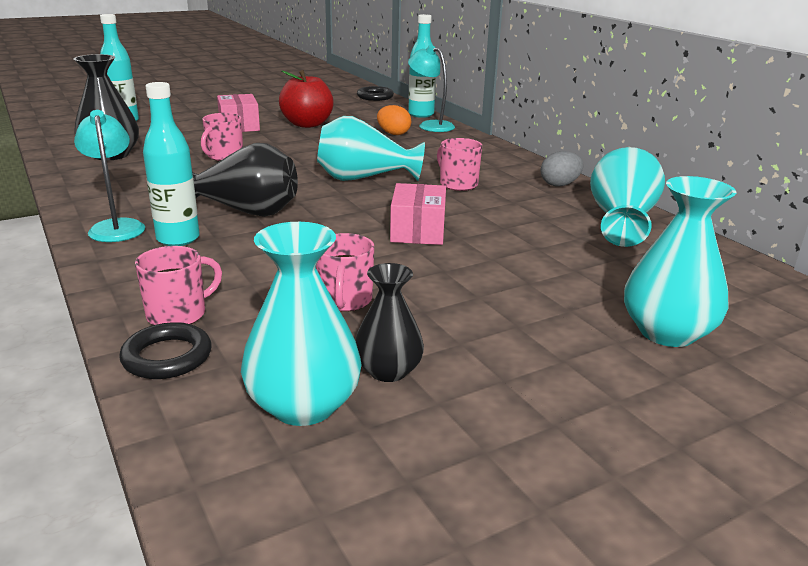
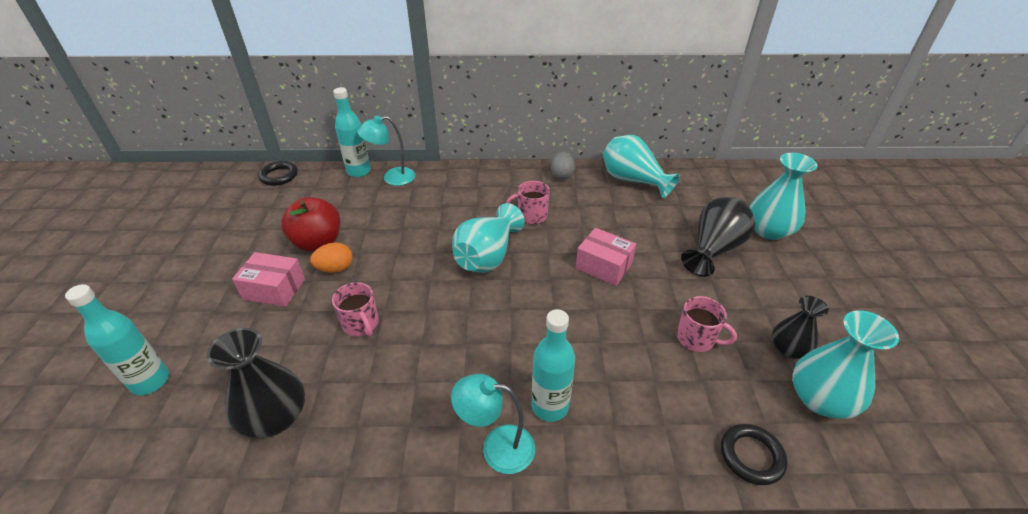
camera: 60 degrees left, 15 degrees up
pink mug [135,246,222,325] -> none
black vase [192,143,298,217] -> black vase moved to [681,197,756,277]
orange egg [377,105,411,135] -> orange egg moved to [310,243,353,273]

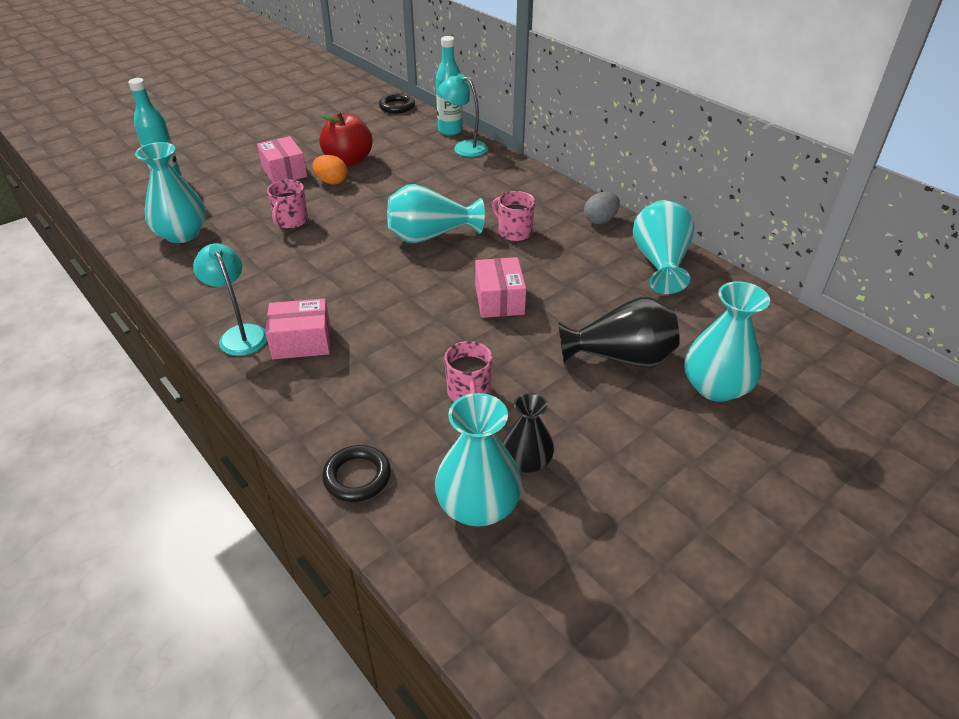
camera: 50 degrees right, 0 degrees up
black vase [207,328,305,438] -> turquoise vase [135,142,206,243]
turquoise bottle [532,309,575,422] -> pink box [265,298,330,359]

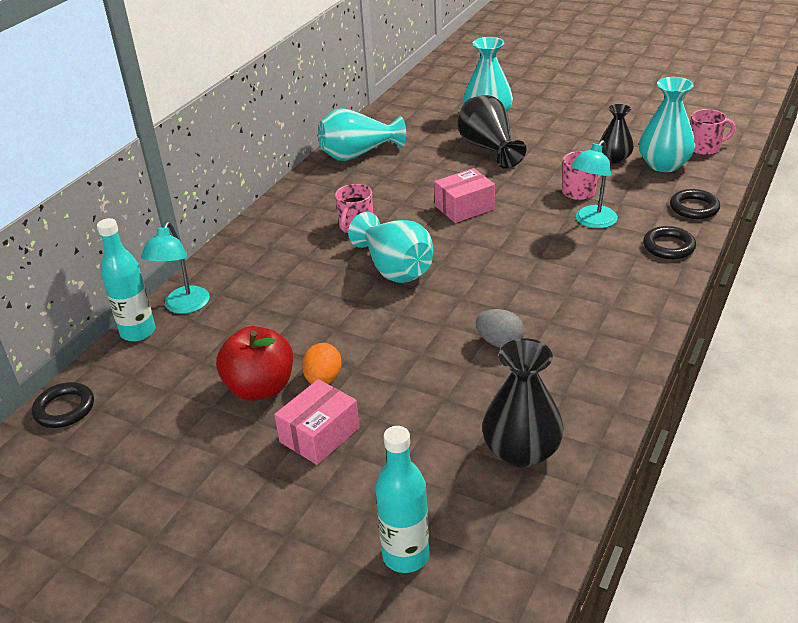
camera: 110 degrees left, 5 degrees down
turquoise vase [135,142,206,243] -> black vase [482,338,564,467]
turquoise lamp [193,243,267,356] -> turquoise lamp moved to [571,140,618,228]
pink box [265,298,330,359] -> none
pink mug [267,179,308,229] -> pink mug moved to [690,109,735,155]
grey egg [584,192,620,224] -> grey egg moved to [476,309,524,348]
none -> black ring [643,226,696,259]

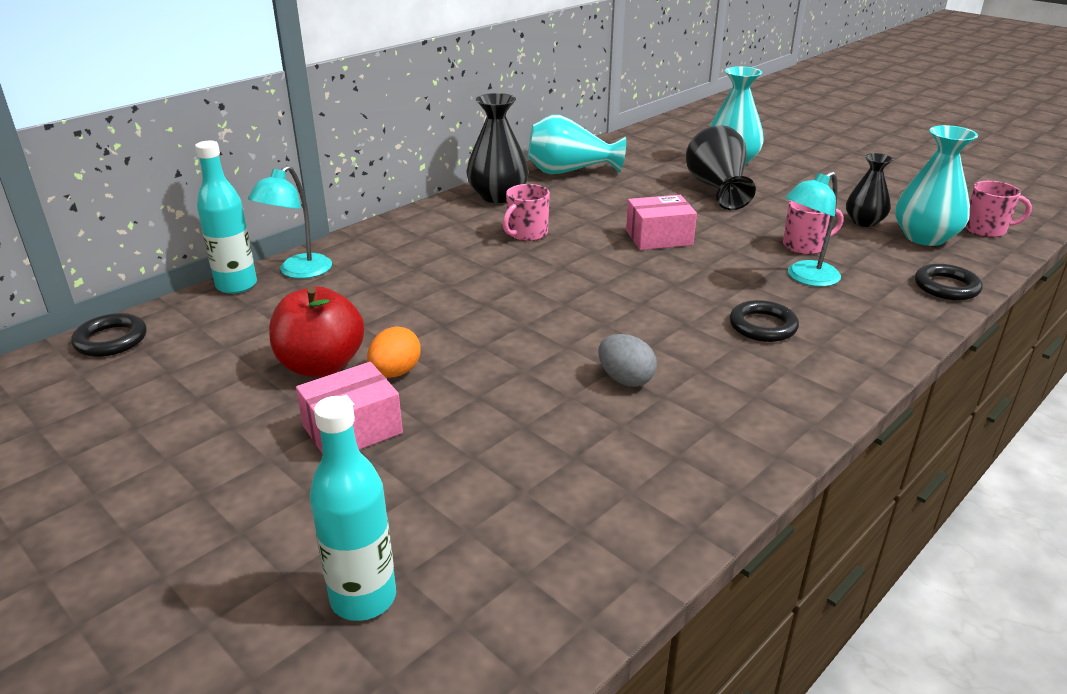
camera: 15 degrees right, 5 degrees down
turquoise vase [348,212,433,283] -> none
black vase [482,338,564,467] -> black vase moved to [466,93,529,203]
black ring [643,226,696,259] -> black ring moved to [730,300,799,342]

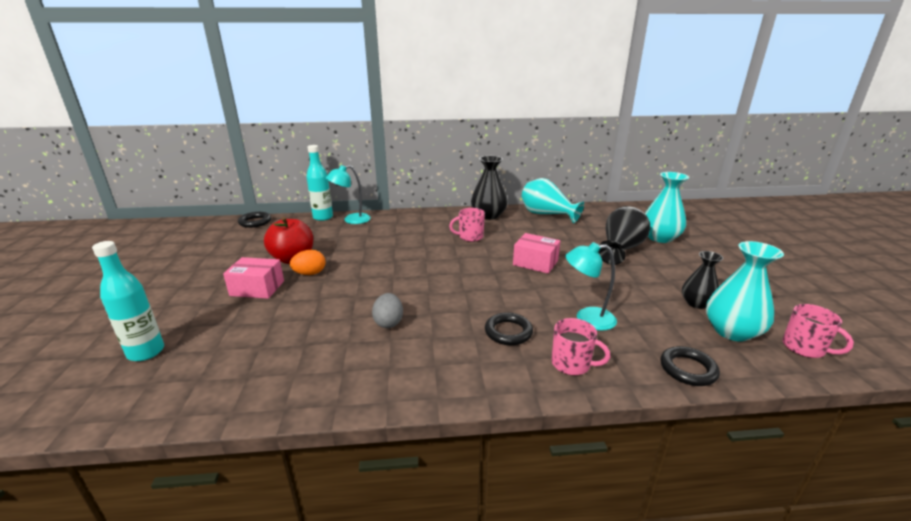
camera: 40 degrees right, 5 degrees down
pink mug [783,200,843,255] -> pink mug moved to [552,318,610,375]

